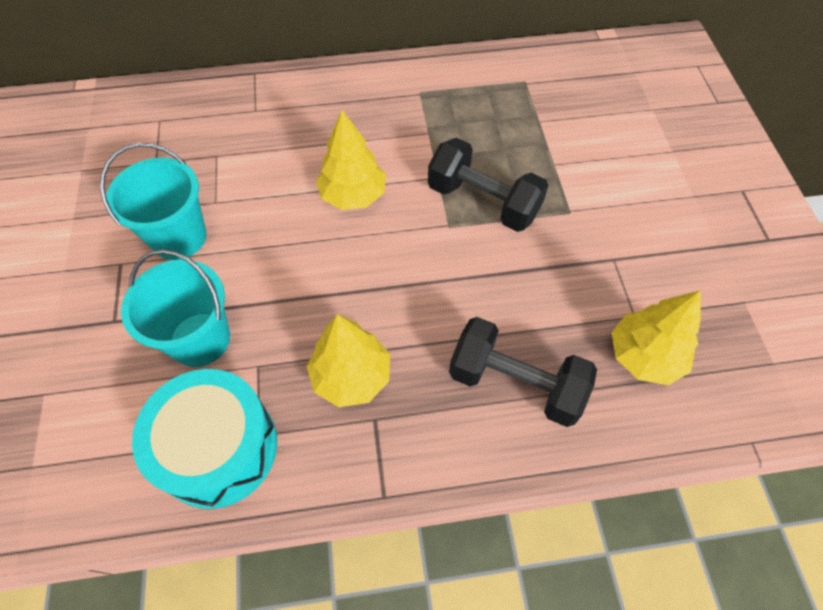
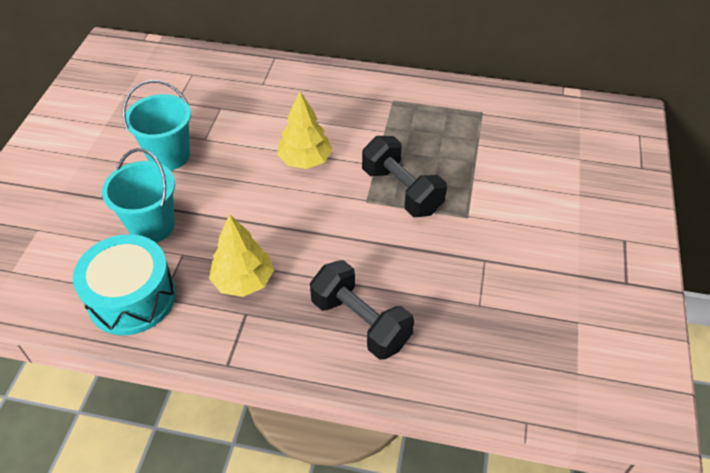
camera: 20 degrees right, 10 degrees down
yellow tree [612,290,701,385] -> none

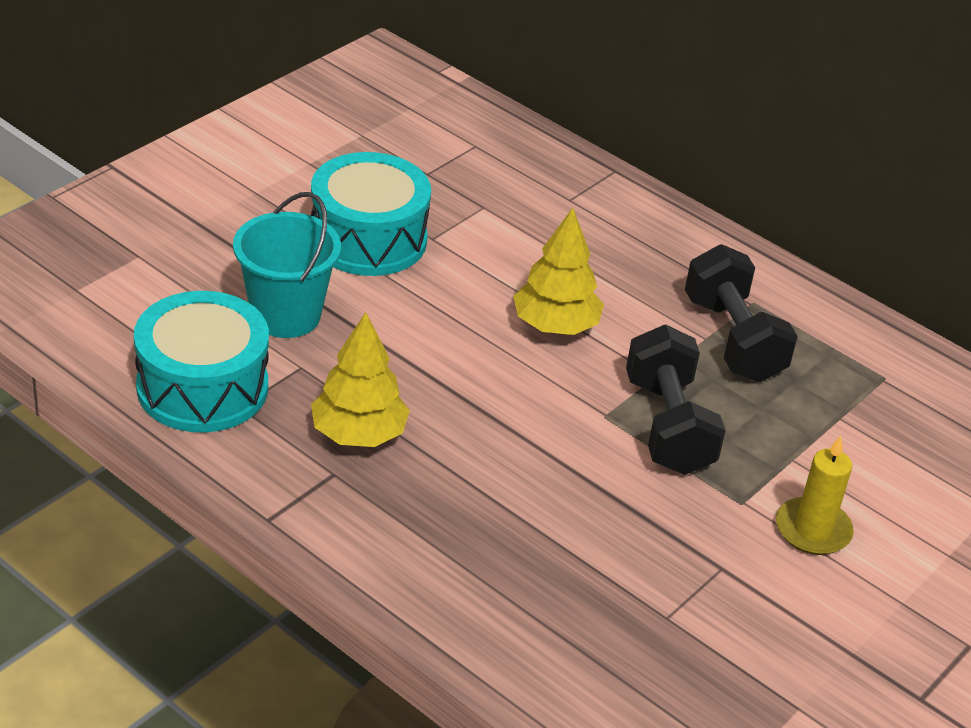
camera: 25 degrees right, 10 degrees down
turquoise bucket [122,80,191,170] -> turquoise drum [311,152,431,276]
black dumbbell [310,260,414,360] -> black dumbbell moved to [685,244,798,382]
none -> yellow candle [776,436,854,555]

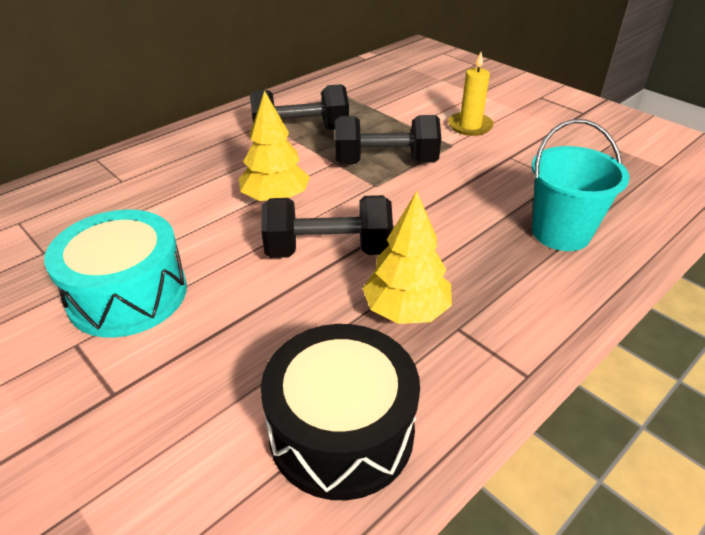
camera: 80 degrees left, 0 degrees up
turquoise drum [134,291,269,432] -> black drum [261,324,420,500]
turquoise bucket [233,192,341,338] -> turquoise bucket moved to [532,119,630,251]
none -> black dumbbell [261,195,393,258]

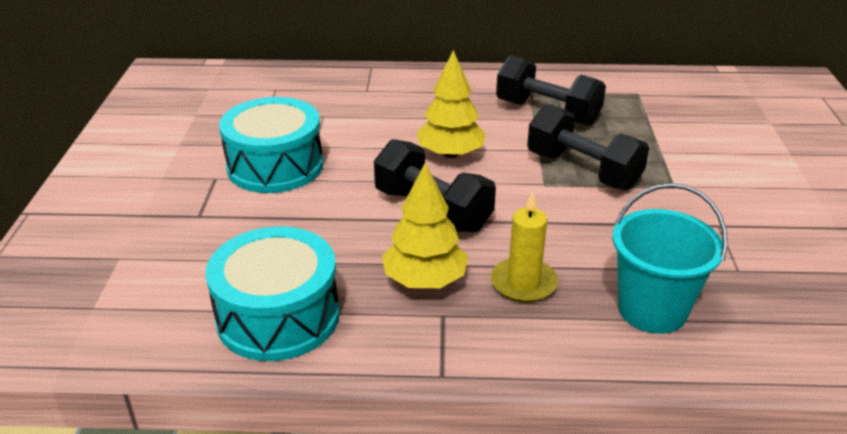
camera: 45 degrees right, 5 degrees down
black drum [261,324,420,500] -> turquoise drum [206,226,340,361]
yellow candle [448,52,494,136] -> yellow candle moved to [491,191,558,303]

